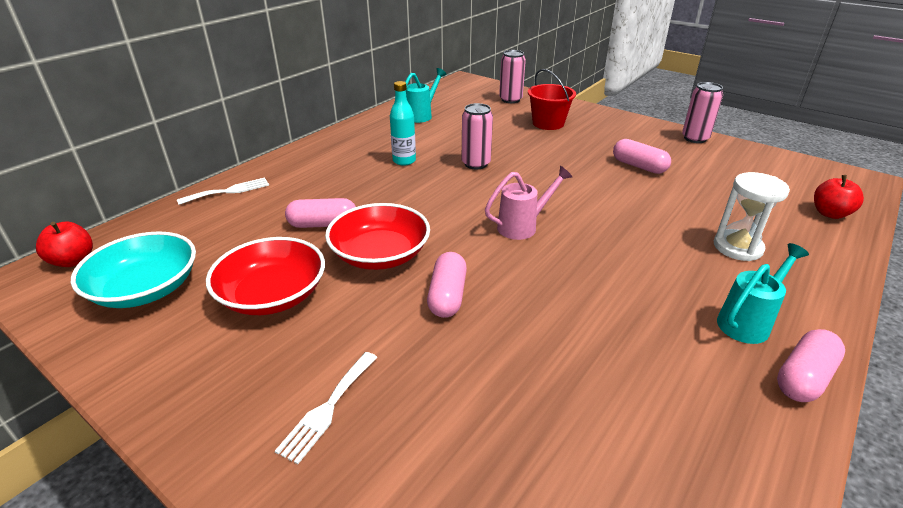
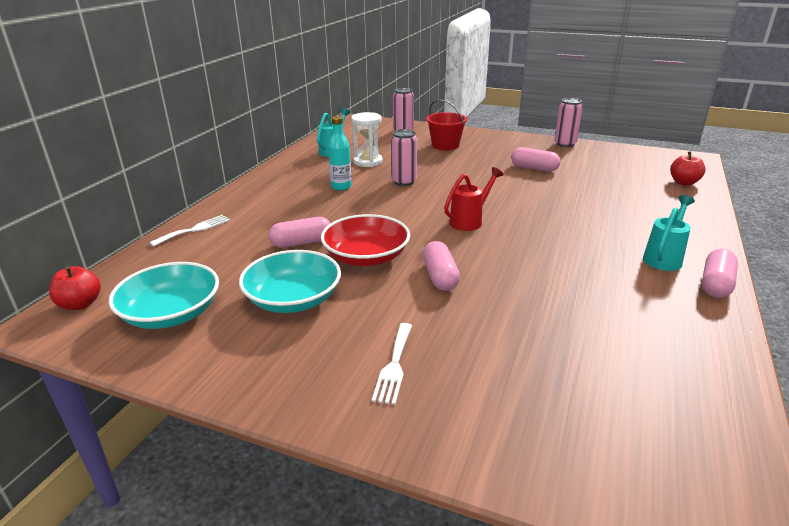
camera: 15 degrees left, 5 degrees down
red bowl [206,237,325,315] -> turquoise bowl [239,250,341,313]
pink watering can [485,166,572,240] -> red watering can [444,167,504,231]
white hourglass [714,172,790,261] -> white hourglass moved to [351,112,383,167]

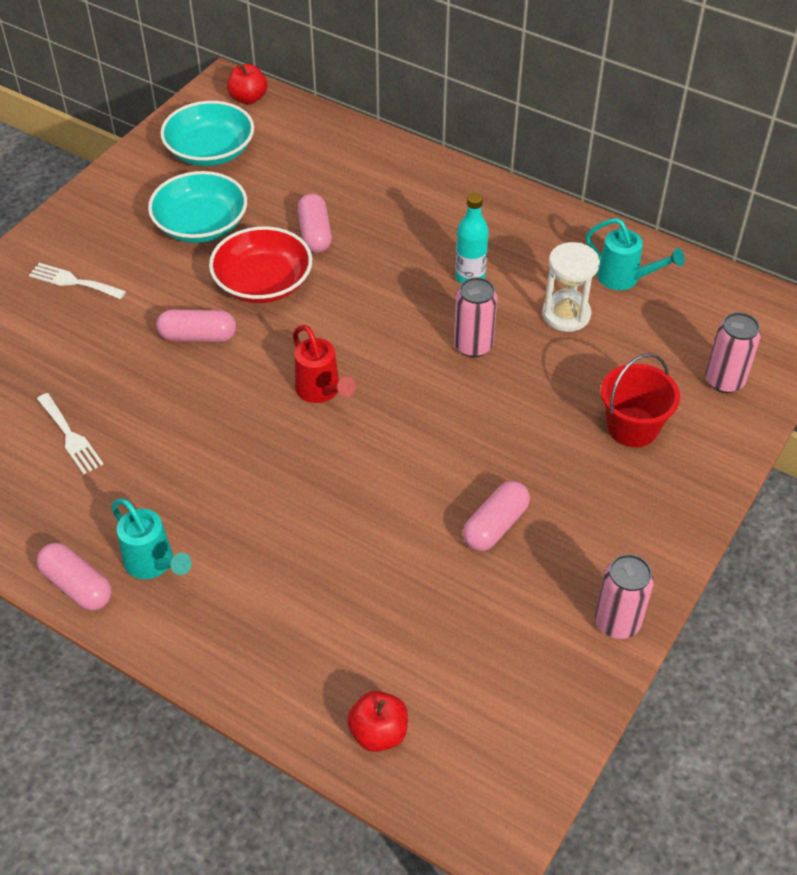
camera: 100 degrees right, 20 degrees up
white fork [149,215,231,247] -> white fork moved to [37,393,104,474]

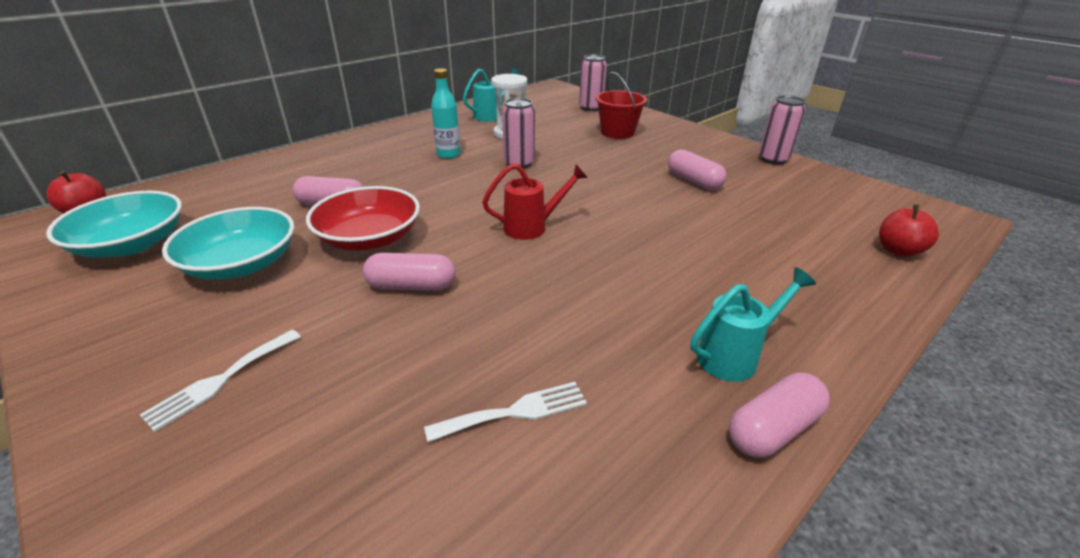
camera: 75 degrees left, 15 degrees down
pink capsule [157,310,236,342] -> pink capsule turned 75 degrees clockwise [363,253,455,291]

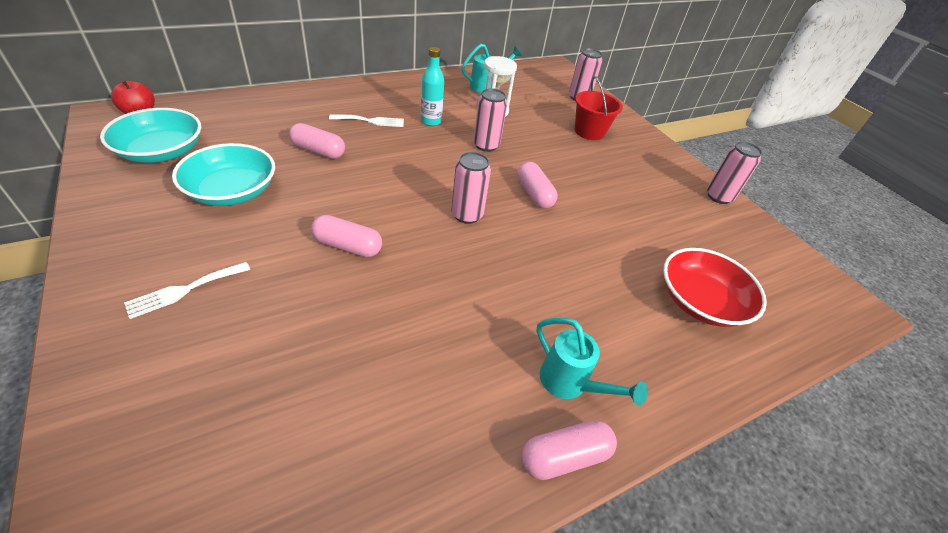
camera: 10 degrees right, 10 degrees up
red bowl [306,186,420,251] -> red bowl moved to [663,248,767,327]
white fork [424,382,587,442] -> white fork moved to [329,115,404,127]
red watering can [482,163,588,240] -> pink can [451,152,491,224]
pink capsule [668,149,727,190] -> pink capsule moved to [517,162,558,209]
turquoise watering can [690,267,816,382] -> turquoise watering can turned 60 degrees clockwise [536,318,648,406]
red apple [879,204,939,257] -> none

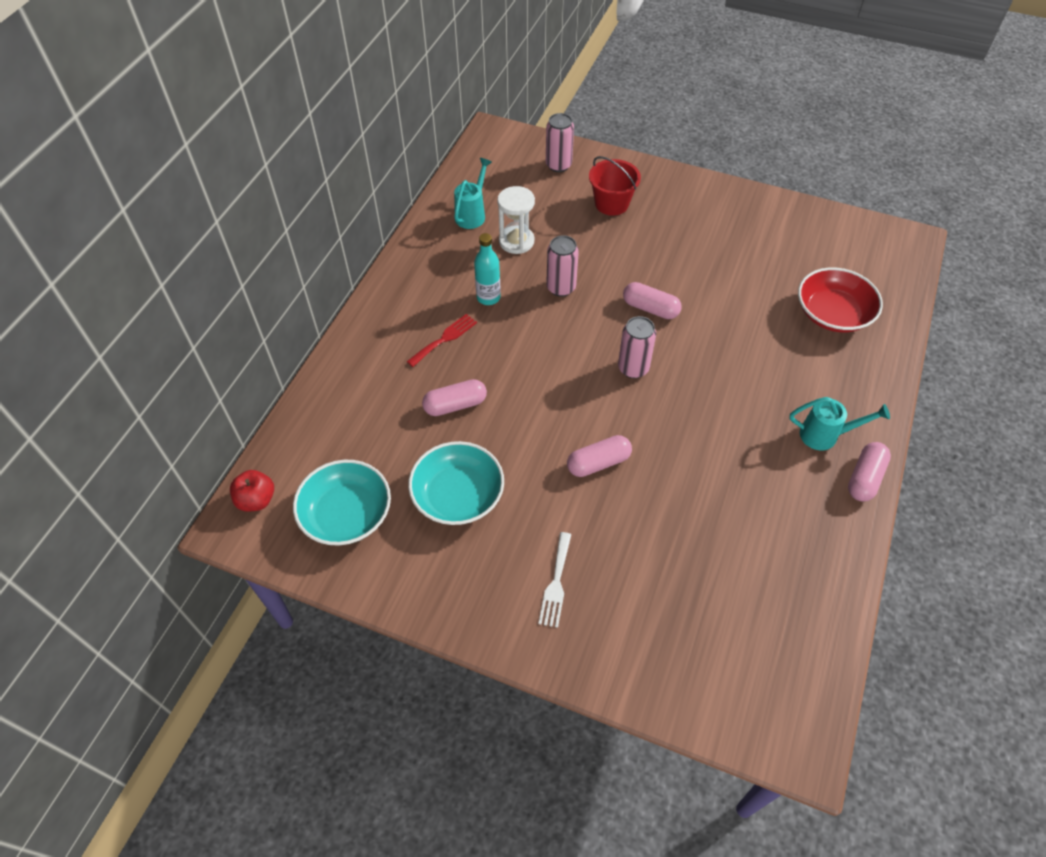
camera: 35 degrees left, 10 degrees up
white fork [329,115,404,127] -> red fork [407,314,477,367]
pink can [707,141,763,204] -> none

